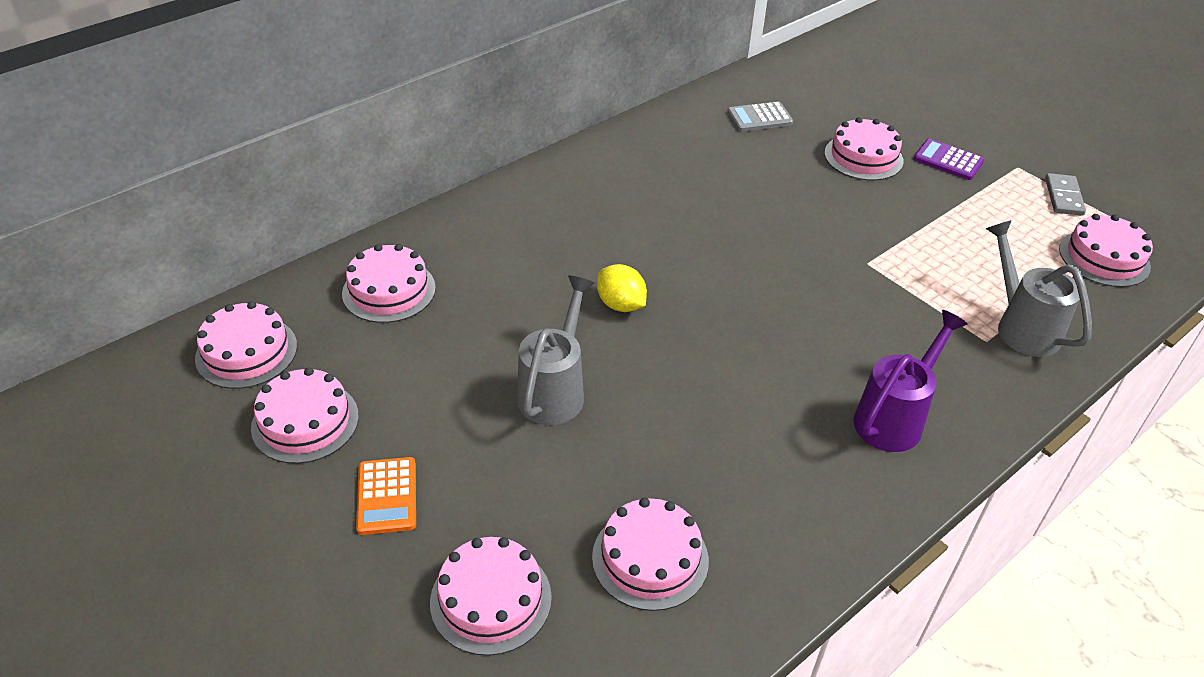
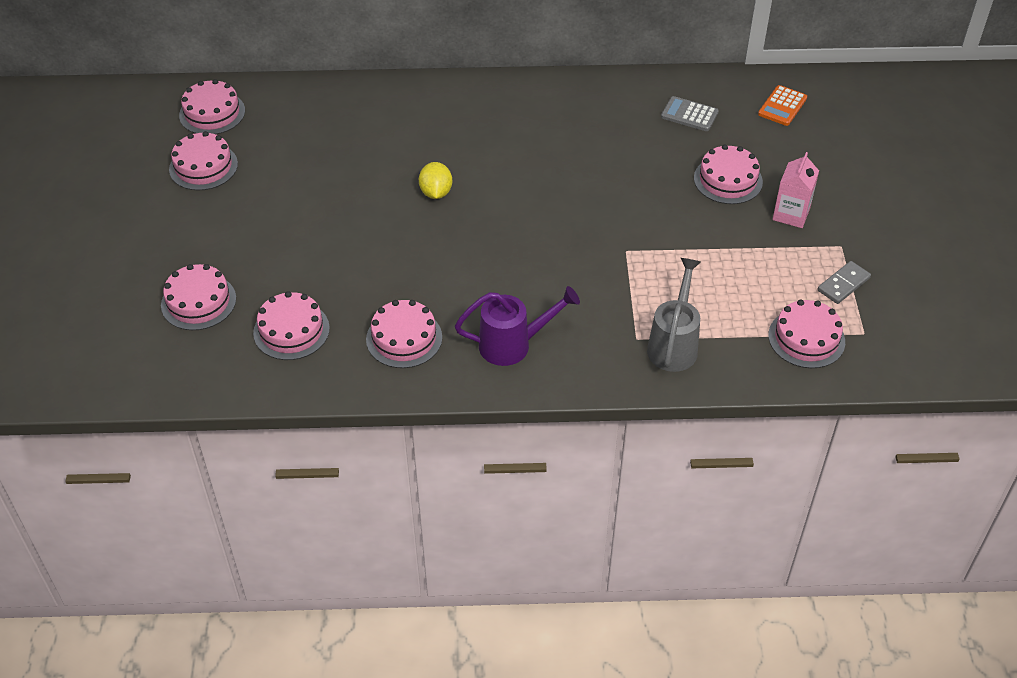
camera: 40 degrees right, 5 degrees up
pink cake [342,244,436,323] -> pink cake moved to [366,300,442,368]
orange calculator [356,457,416,535] -> orange calculator moved to [758,85,807,126]
grey watering can [517,275,595,425] -> none
purple calculator [914,139,984,180] -> pink carton [772,152,819,228]

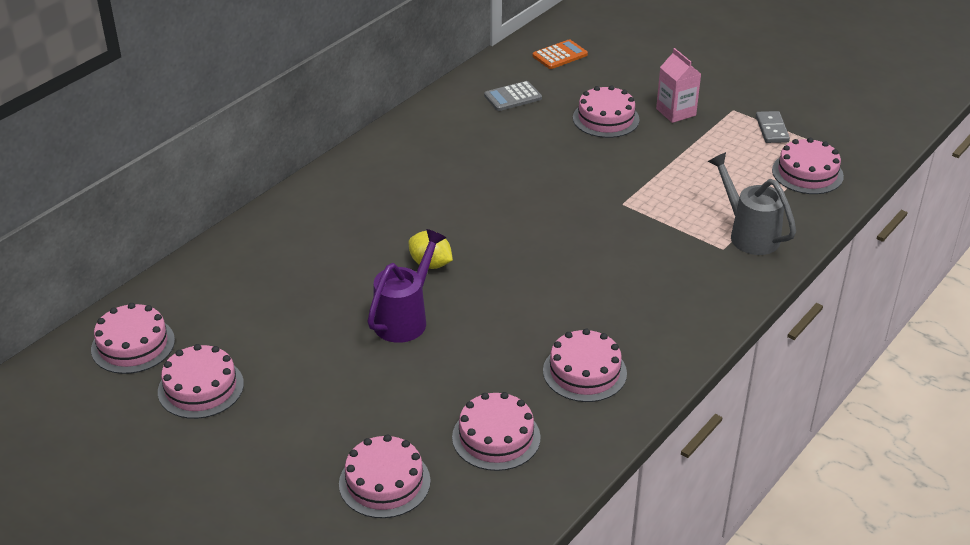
camera: 50 degrees left, 10 degrees down
purple watering can [455,286,580,366] -> purple watering can moved to [368,229,446,343]
orange calculator [758,85,807,126] -> orange calculator turned 105 degrees counterclockwise [533,39,588,69]

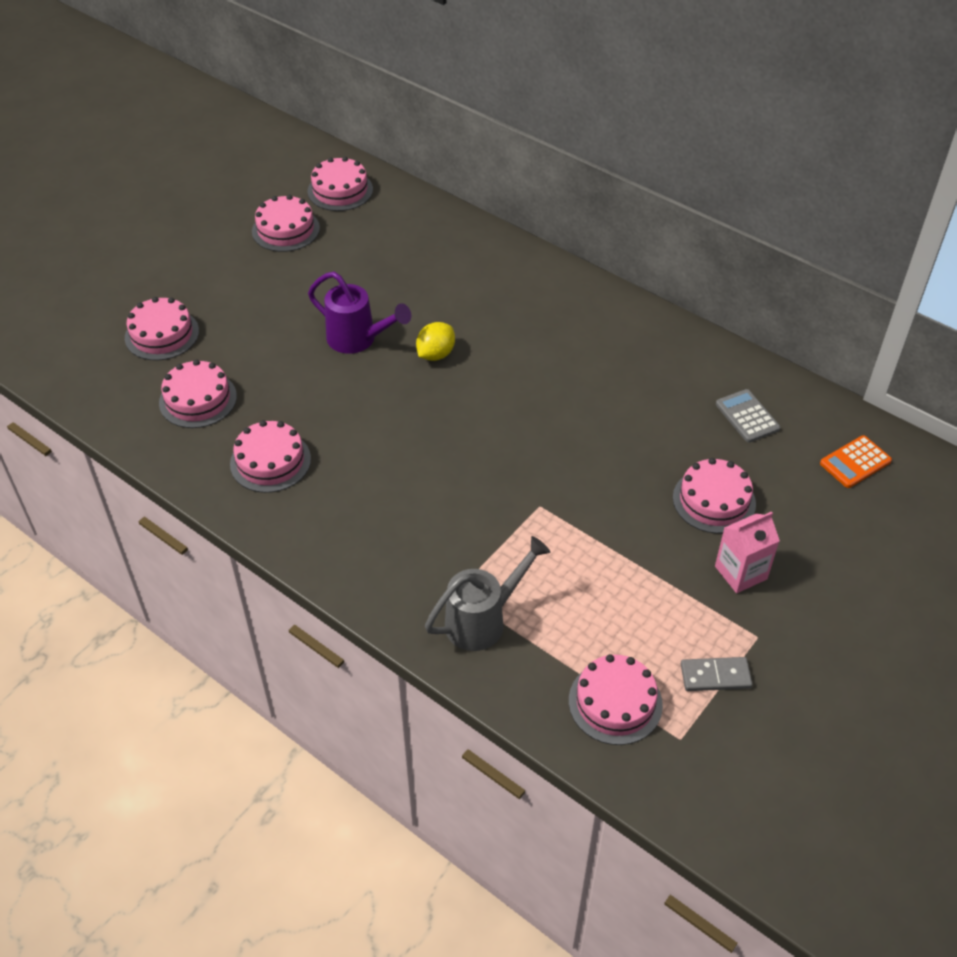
camera: 90 degrees right, 10 degrees up
orange calculator [533,39,588,69] -> orange calculator turned 90 degrees clockwise [820,435,892,488]

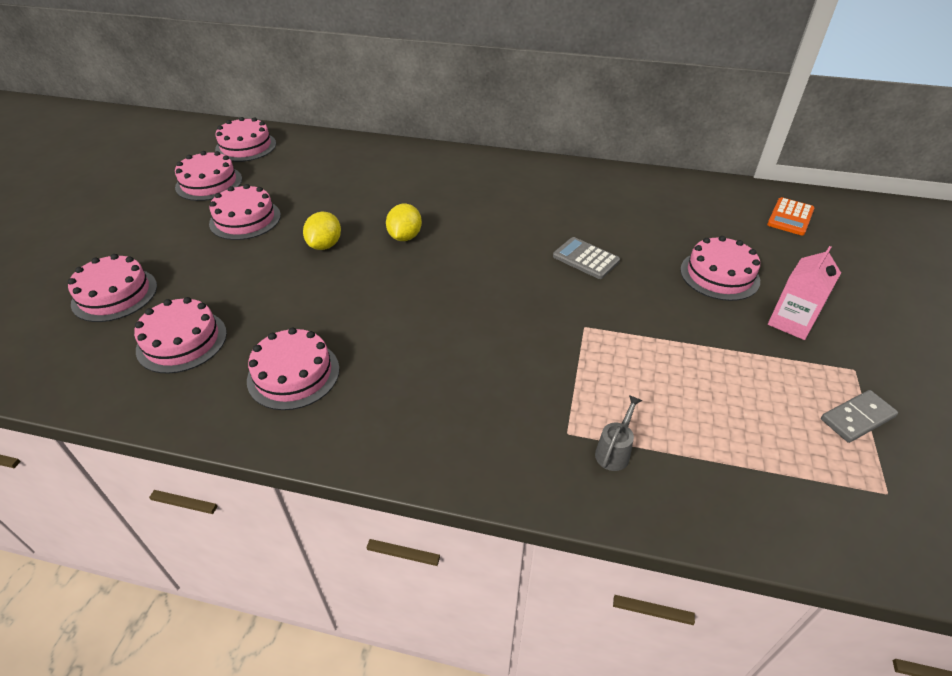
camera: 25 degrees left, 5 degrees down
purple watering can [308,272,411,354] -> yellow lemon [303,212,341,250]
grey watering can [425,536,550,651] -> grey watering can [595,395,643,471], size x0.51
pink cake [569,654,663,745] -> pink cake moved to [209,184,281,240]
grey calculator [716,389,780,443] -> grey calculator moved to [553,237,620,279]

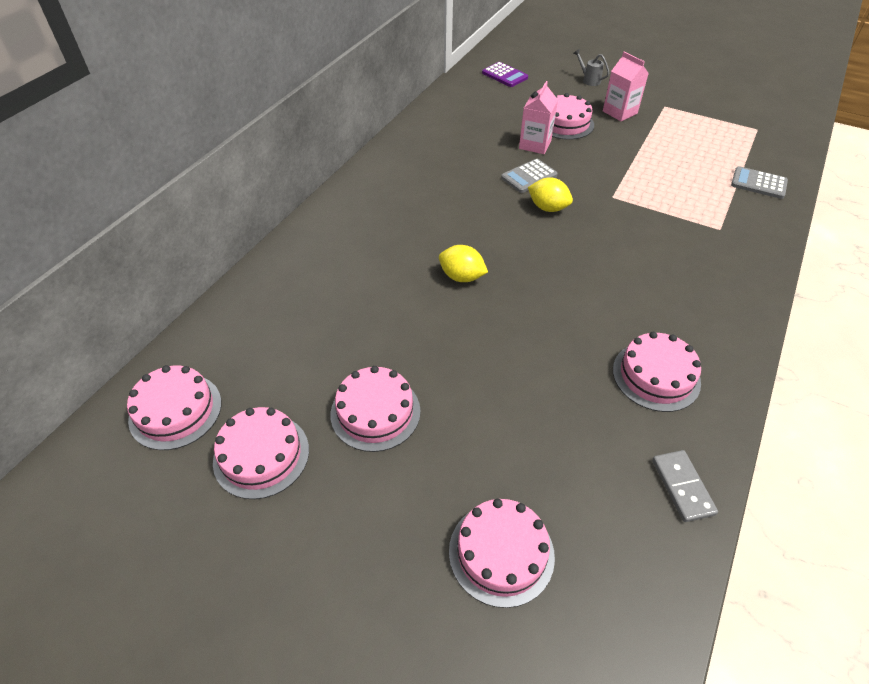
camera: 75 degrees left, 5 degrees up
pink cake [134,297,227,374] -> none
yellow lemon [303,212,341,250] -> yellow lemon moved to [528,177,573,212]
grey watering can [595,395,643,471] -> grey watering can moved to [573,49,610,86]
orange calculator [767,197,814,235] -> purple calculator [482,62,528,87]
grey domino [821,390,898,443] -> grey domino moved to [652,450,718,522]
none -> pink carton [519,81,558,154]
none -> grey calculator [731,166,788,199]

